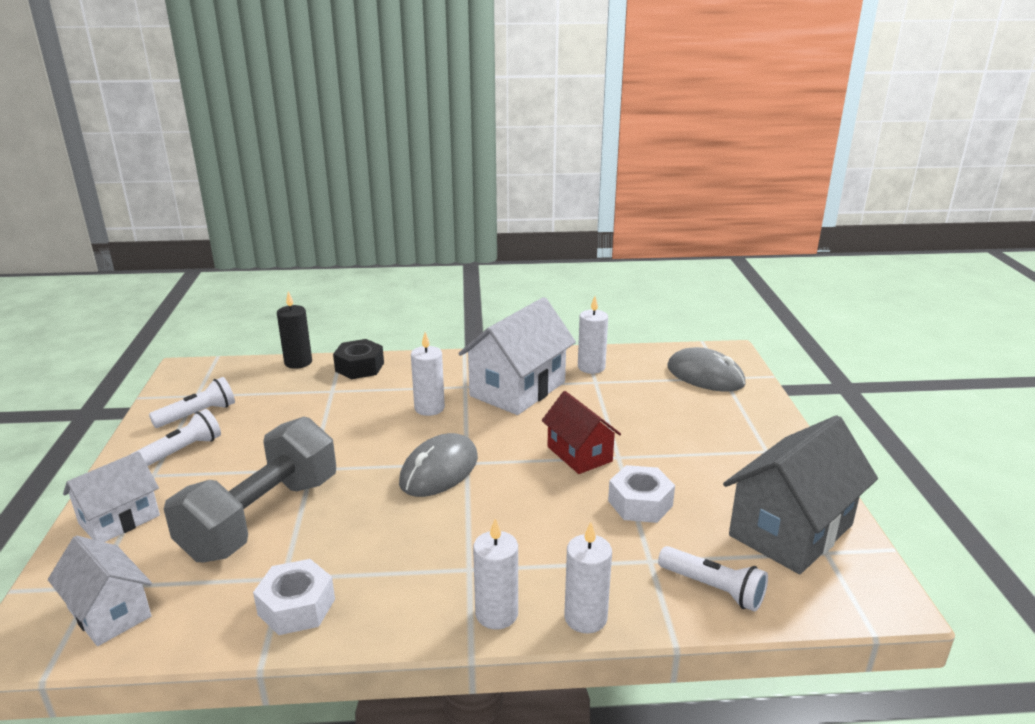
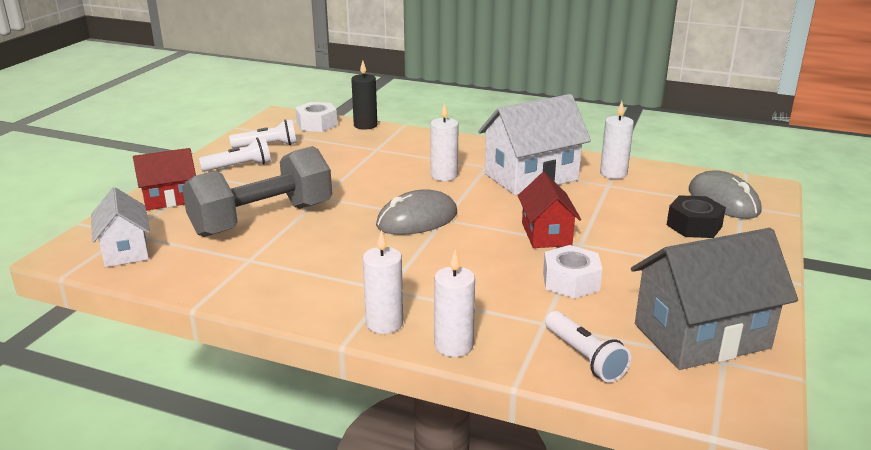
camera: 25 degrees right, 0 degrees up
white house [63,451,160,542] -> red house [133,148,196,211]
white nut [253,559,335,635] -> white nut moved to [295,102,337,132]
black nut [333,339,384,379] -> black nut moved to [667,195,726,238]

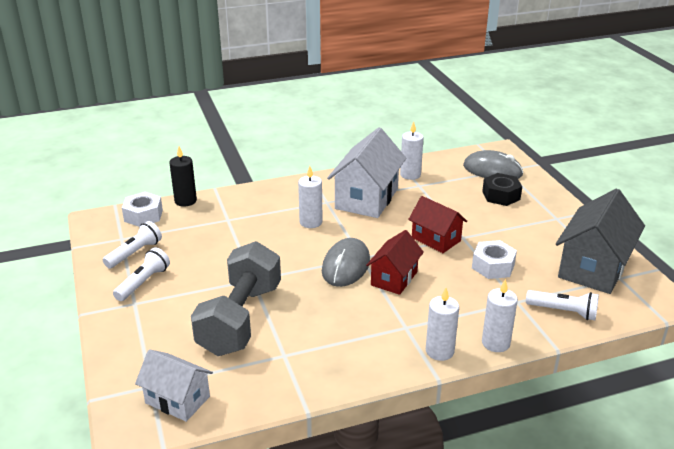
camera: 40 degrees left, 5 degrees up
red house [133,148,196,211] -> red house moved to [366,230,424,295]

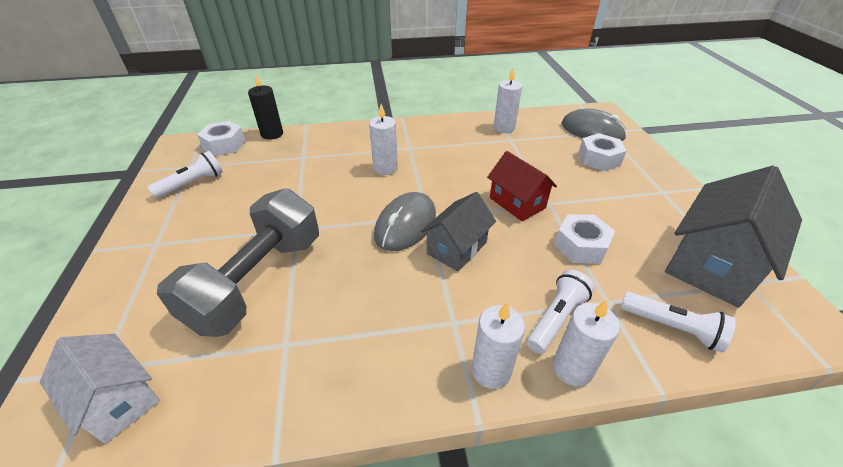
camera: 10 degrees right, 10 degrees up
white flashlight [113,247,170,301] -> white flashlight moved to [527,270,594,354]
white house [327,127,406,218] -> none
red house [366,230,424,295] -> grey house [421,192,496,272]
black nut [482,173,522,206] -> white nut [578,133,626,171]

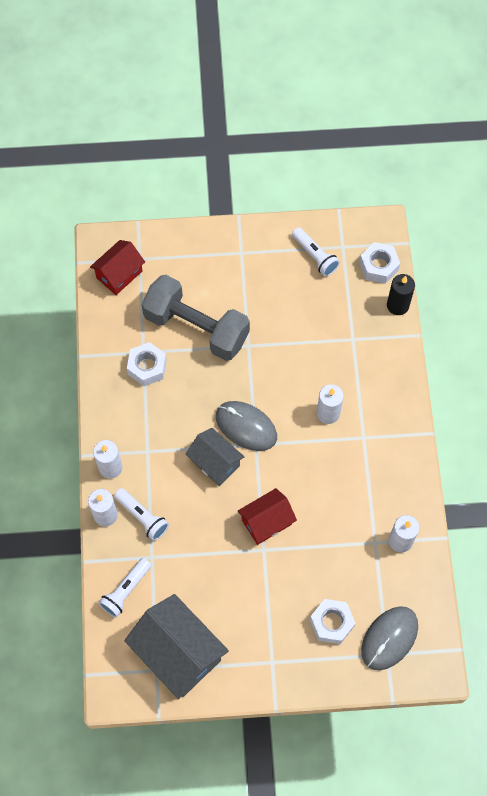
camera: 95 degrees right, 25 degrees up
white house [40,334,160,444] -> red house [90,240,145,295]
white nut [554,214,615,264] -> white nut moved to [127,342,167,386]

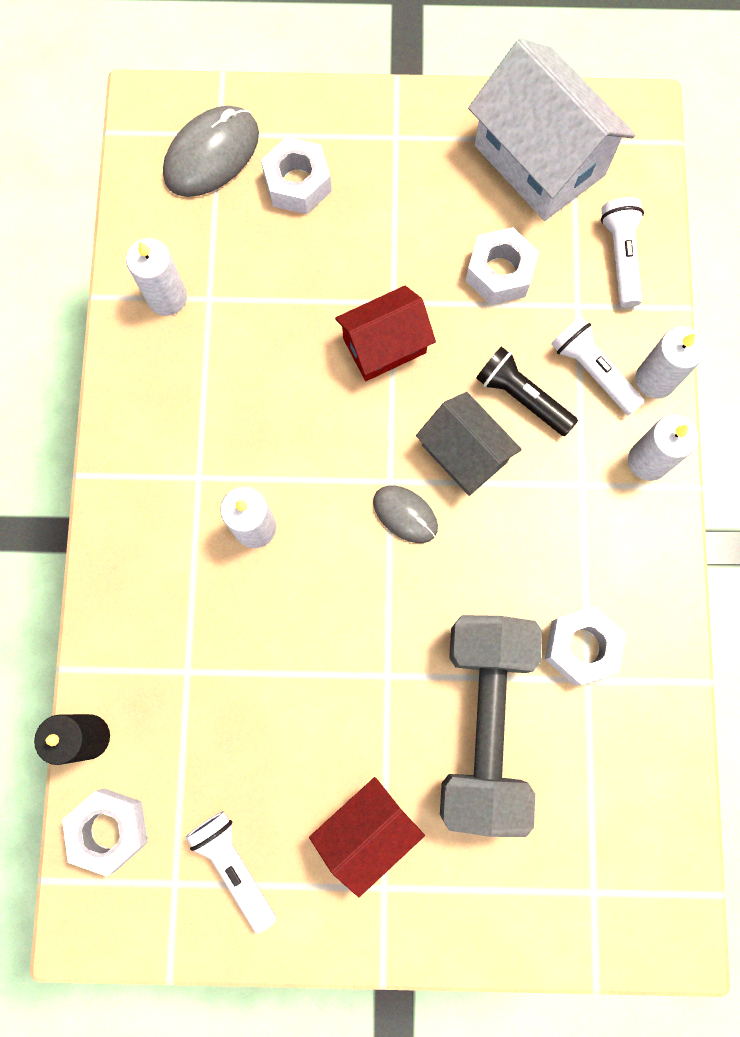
camera: 175 degrees left, 10 degrees up
red house [90,240,145,295] -> red house moved to [309,777,425,897]
white flashlight [98,558,151,618] -> white flashlight turned 45 degrees counterclockwise [601,197,644,308]
grey house [124,594,229,699] -> white house [468,38,635,221]
grey dumbbell [141,275,250,361] -> grey dumbbell turned 60 degrees clockwise [440,615,542,837]
grey mouse [216,401,277,451] -> grey mouse [373,486,438,543], size x0.60
none -> white nut [465,227,539,305]
none -> black flashlight [476,346,578,436]

